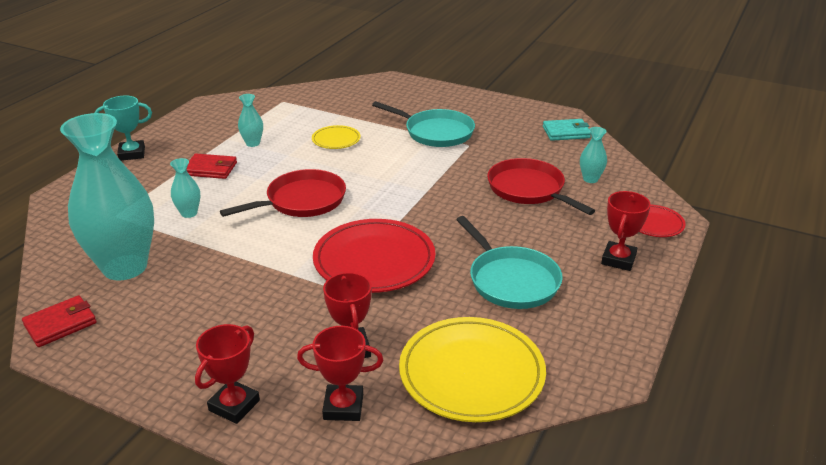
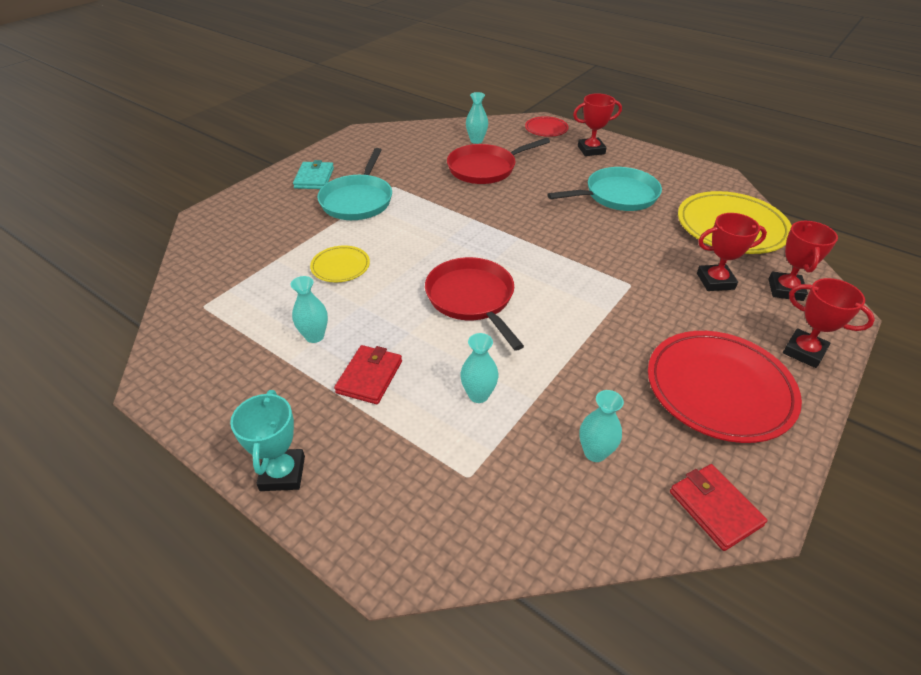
camera: 80 degrees left, 10 degrees up
turquoise vase [60,113,154,281] -> turquoise vase [579,390,624,462], size x0.40
red plate [313,219,436,293] -> red plate moved to [648,331,802,443]
turquoise pan [372,101,475,147] -> turquoise pan turned 150 degrees clockwise [317,148,392,220]
turquoise wallet [543,119,591,141] -> turquoise wallet moved to [293,160,334,189]
red trophy [601,191,651,271] -> red trophy turned 45 degrees counterclockwise [573,93,622,156]

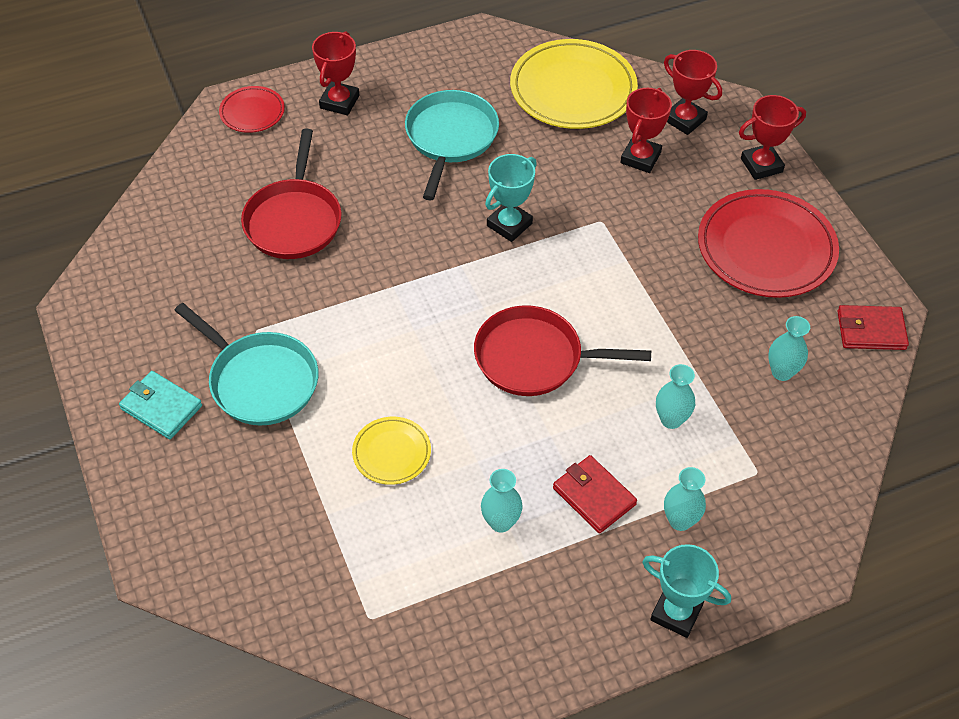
camera: 60 degrees left, 10 degrees up
turquoise vase [466,92,488,144] -> turquoise vase moved to [664,467,706,531]
none -> turquoise trophy [485,154,537,242]

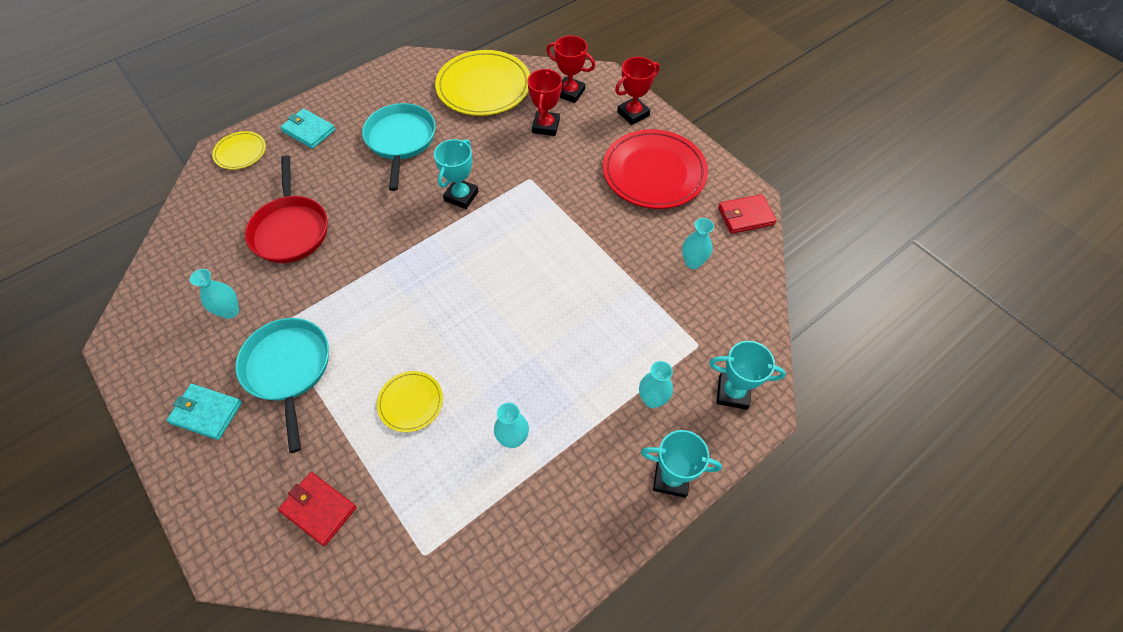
camera: 15 degrees left, 5 degrees up
turquoise pan [174,303,318,425] -> turquoise pan turned 135 degrees counterclockwise [235,318,329,453]
red plate [219,86,285,133] -> yellow plate [212,131,266,170]
red trophy [312,31,359,115] -> turquoise wallet [280,109,335,149]
red pan [474,305,651,396] -> none
red wallet [553,455,637,534] -> red wallet moved to [278,472,356,546]
turquoise vase [656,364,695,429] -> turquoise vase moved to [190,269,239,319]
none -> turquoise trophy [709,341,786,410]

